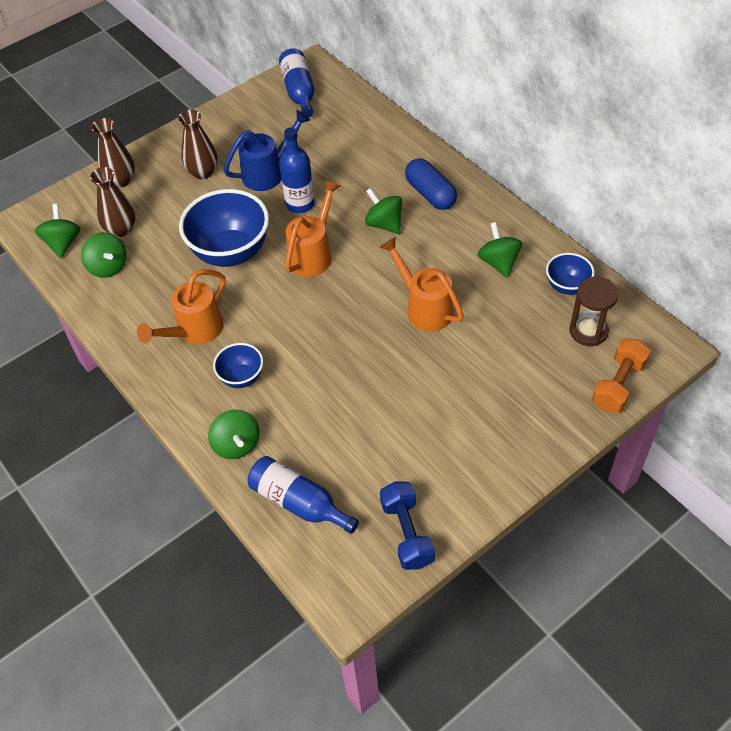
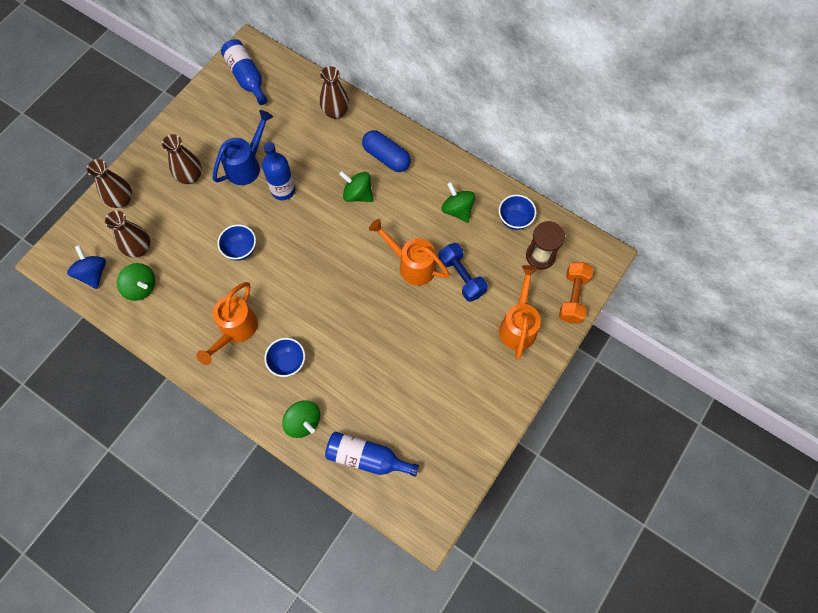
camera: 20 degrees left, 15 degrees up
green spinning top [35,204,81,258] -> blue spinning top [67,245,106,289]
blue bowl [179,189,269,267] -> blue bowl [217,224,256,261], size x0.52
orange watering can [285,180,340,277] -> orange watering can moved to [499,265,541,359]
blue dumbbell [380,481,435,570] -> blue dumbbell moved to [438,243,488,302]
none -> brown vase [320,66,349,119]

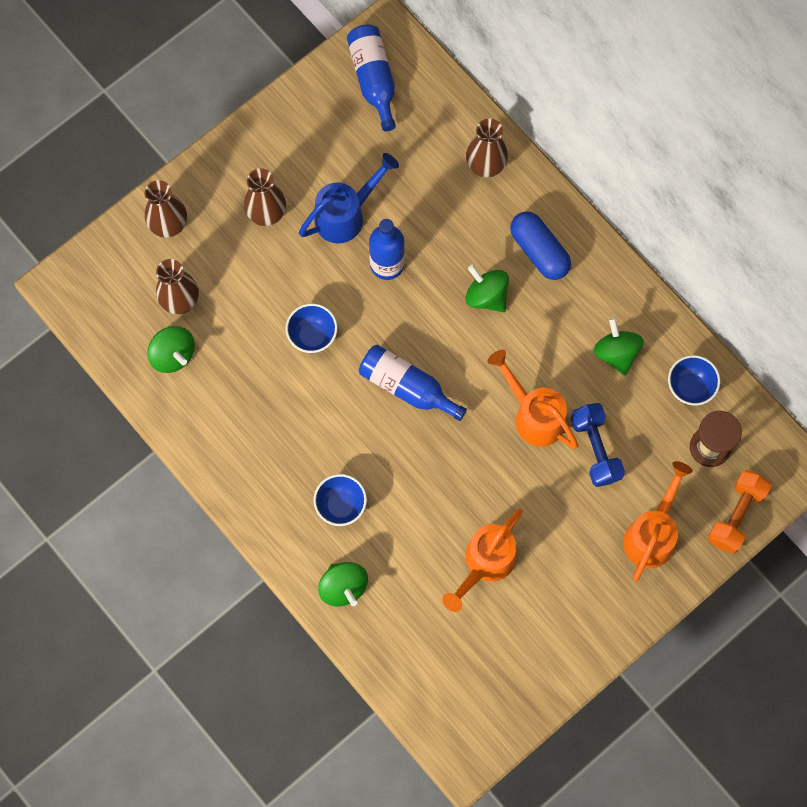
camera: 15 degrees right, 5 degrees up
blue spinning top [67,245,106,289] -> none
orange watering can [196,282,258,365] -> orange watering can moved to [442,509,523,612]
blue bottle [325,432,419,477] -> blue bottle moved to [359,345,467,421]

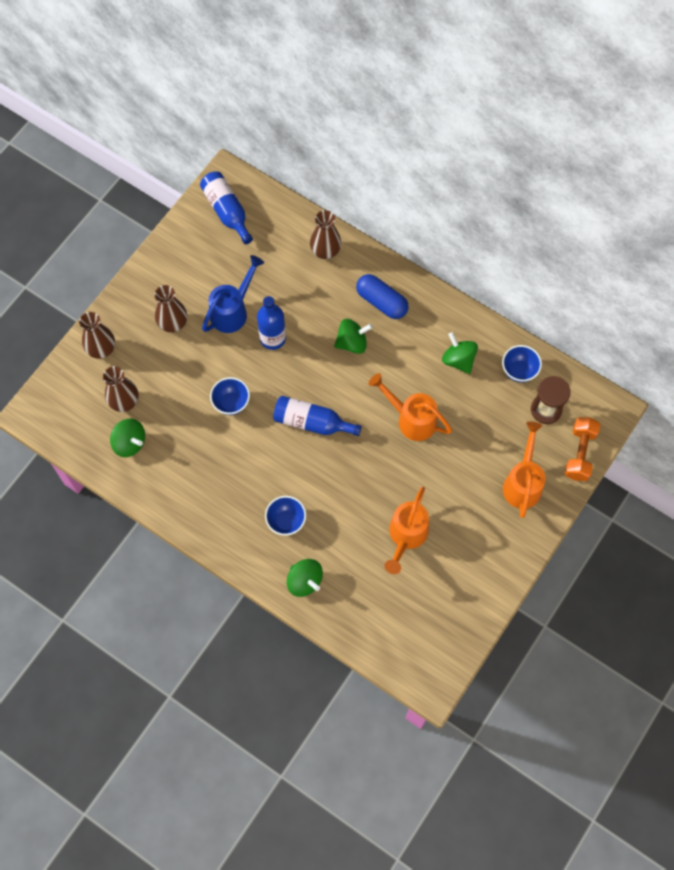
camera: 15 degrees left, 5 degrees down
green spinning top [465,265,509,312] -> green spinning top turned 135 degrees clockwise [334,319,373,354]
blue dumbbell [571,403,625,487] -> none

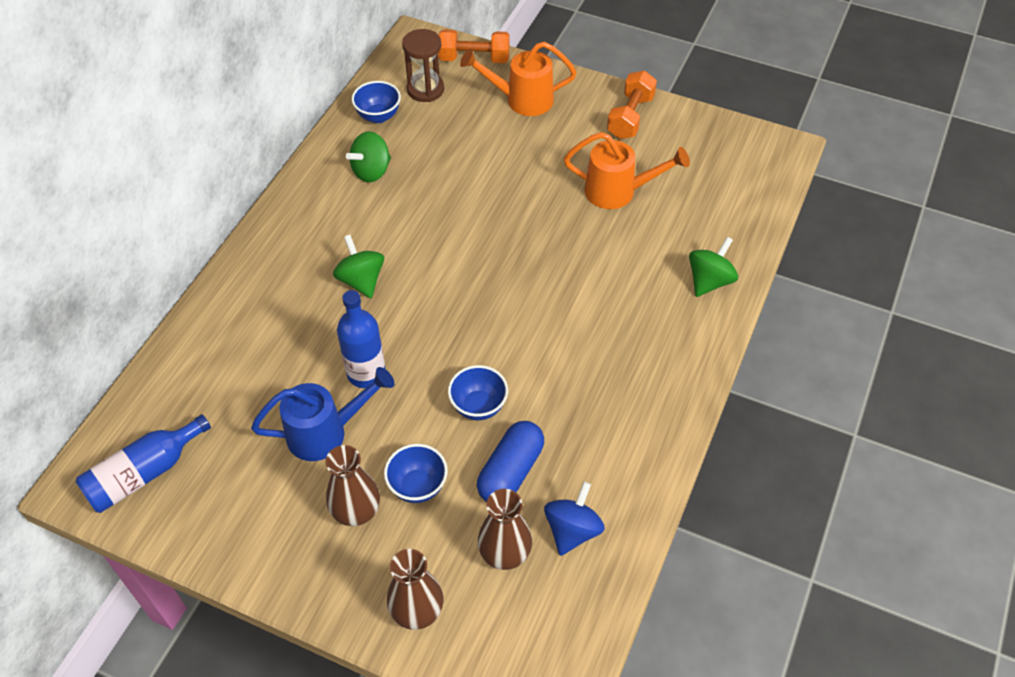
camera: 100 degrees left, 15 degrees down
green spinning top [110,419,145,457] -> blue spinning top [544,481,605,556]
blue watering can [202,255,264,333] -> blue watering can turned 135 degrees clockwise [251,367,395,461]
blue bowl [265,496,306,536] -> blue bowl moved to [384,444,448,503]
blue bottle [273,396,362,436] -> none
brown vase [310,210,341,259] -> none
blue capsule [356,274,409,319] -> blue capsule moved to [477,421,544,502]
orange watering can [369,373,452,441] -> none
none -> orange dumbbell [607,70,657,139]

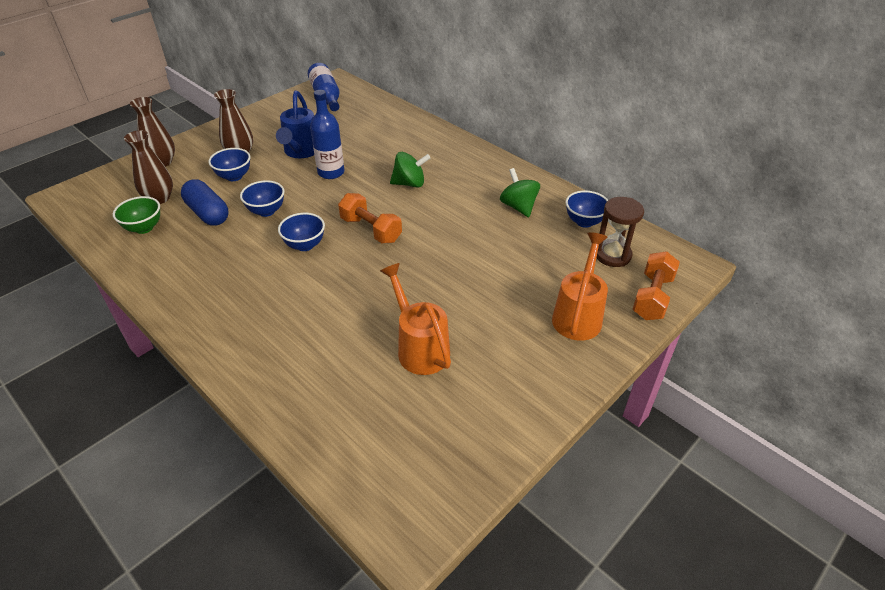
camera: 110 degrees right, 10 degrees down
blue spinning top [544,481,605,556] -> green bowl [113,196,160,234]
orange watering can [564,132,690,209] -> orange watering can turned 120 degrees clockwise [380,263,451,375]
orange dumbbell [607,70,657,139] -> orange dumbbell moved to [338,193,402,243]
green spinning top [689,237,738,297] -> none
none -> blue bowl [278,213,325,251]

